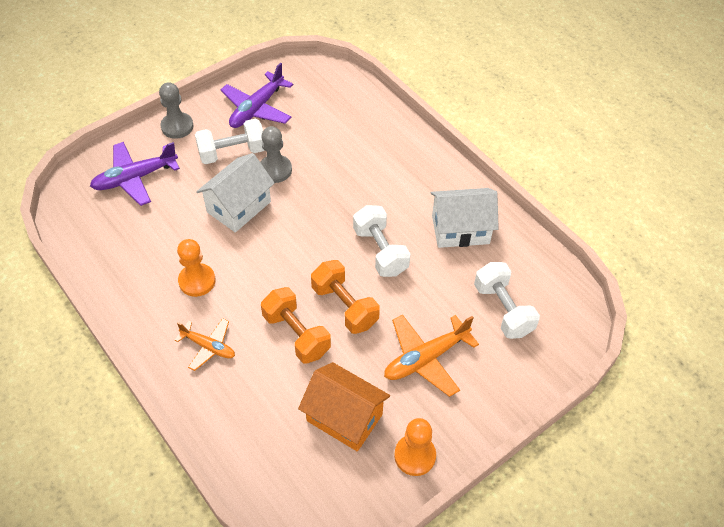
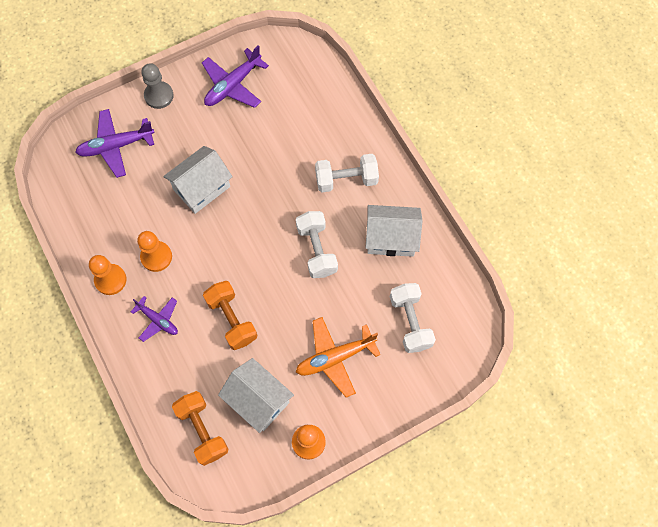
camera: 10 degrees right, 15 degrees up
orange plane [175,318,235,371] -> purple plane [131,296,178,342]
white dumbbell [195,119,264,164] -> white dumbbell moved to [315,154,379,192]
grey pawn [260,126,292,183] -> none
orange house [298,362,390,451] -> white house [218,358,294,433]
orange dumbbell [311,260,380,334] -> orange dumbbell moved to [172,391,228,466]
none -> orange pawn [89,255,126,295]

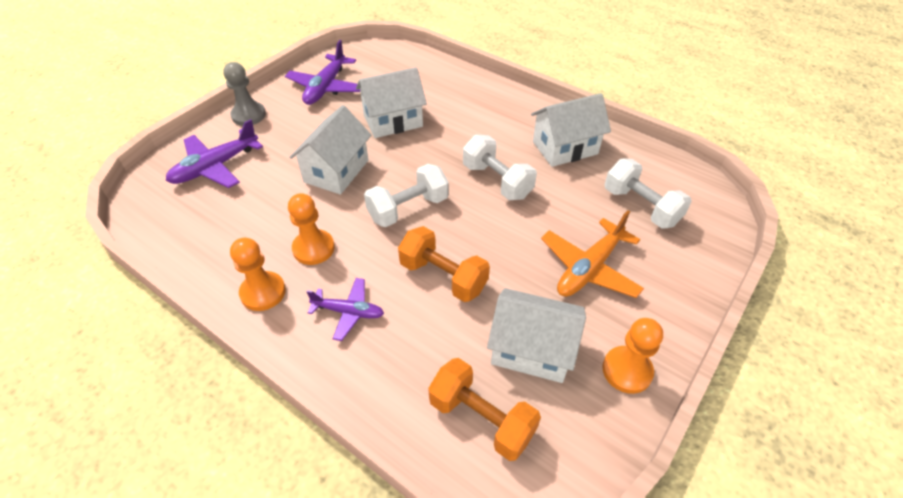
camera: 25 degrees left, 20 degrees down
white dumbbell [315,154,379,192] -> white dumbbell moved to [364,164,449,227]
none -> white house [356,67,427,138]

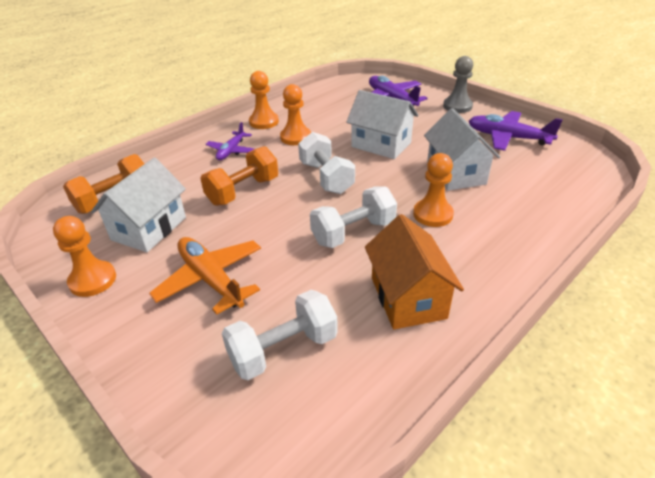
camera: 100 degrees right, 10 degrees down
white house [531,93,611,167] -> orange house [365,214,464,329]
none -> orange pawn [413,153,454,227]

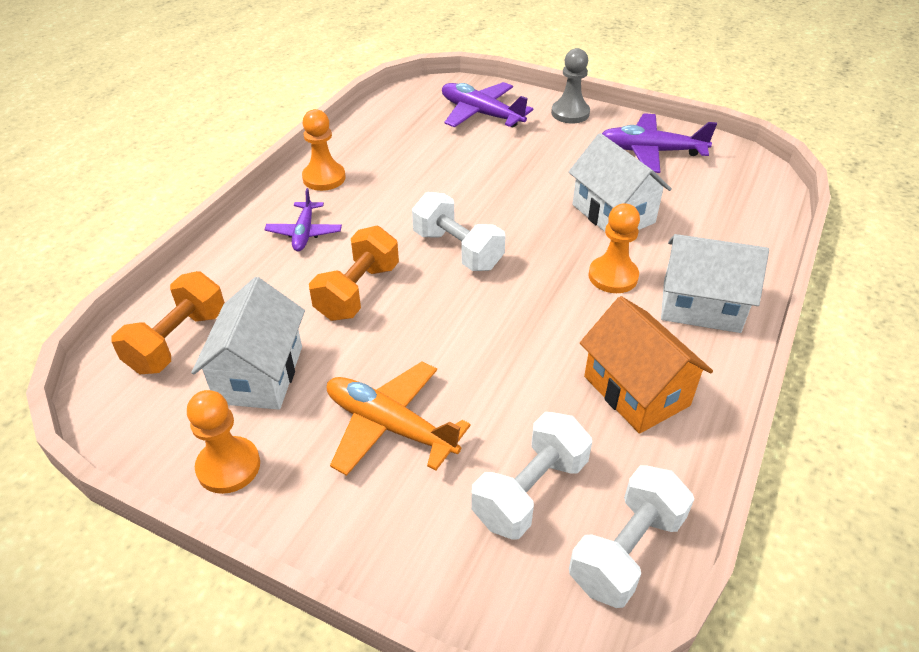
camera: 20 degrees left, 5 degrees up
orange pawn [280,84,311,145] -> none
white dumbbell [310,186,397,248] -> white dumbbell moved to [569,465,694,608]
white house [346,90,418,159] -> white house moved to [661,234,769,333]

